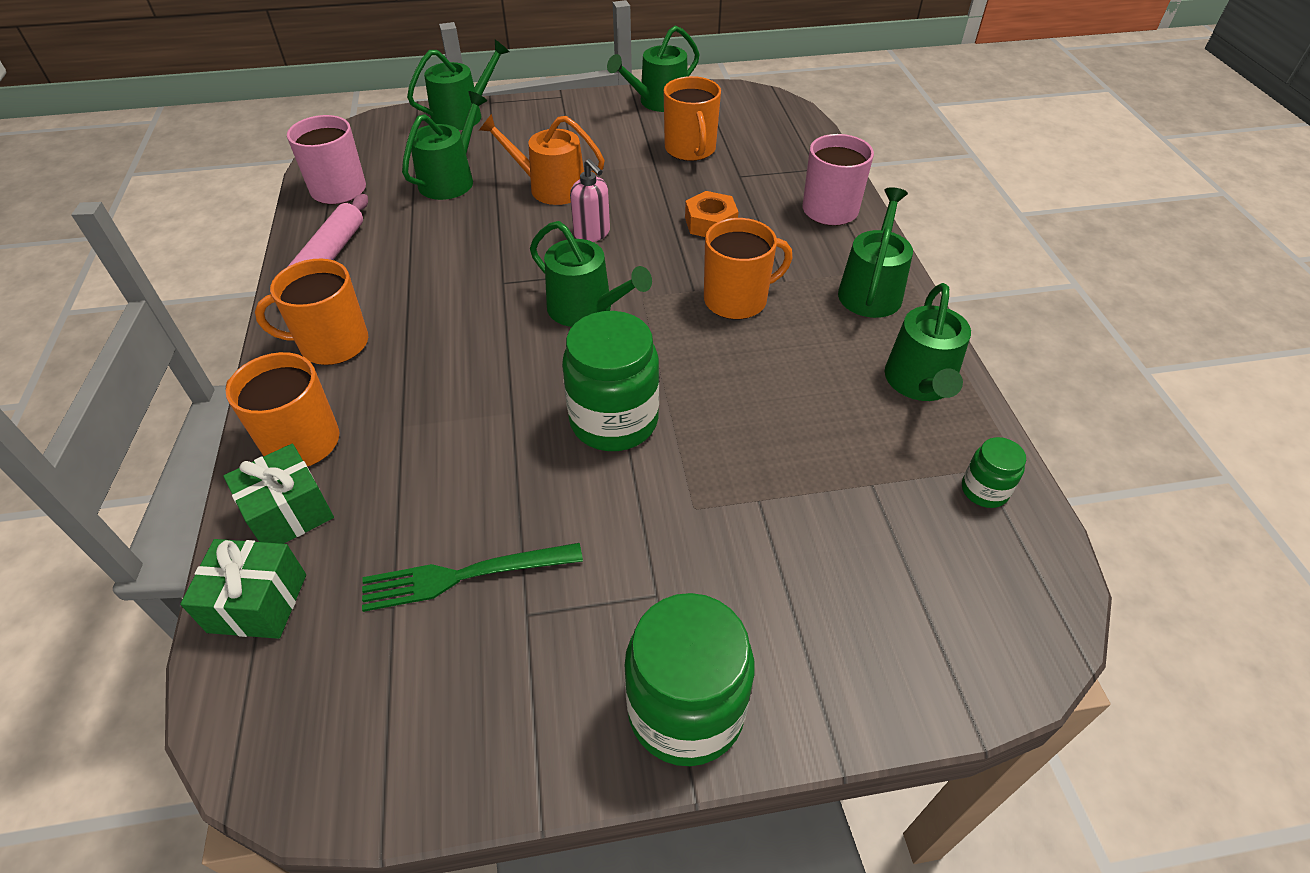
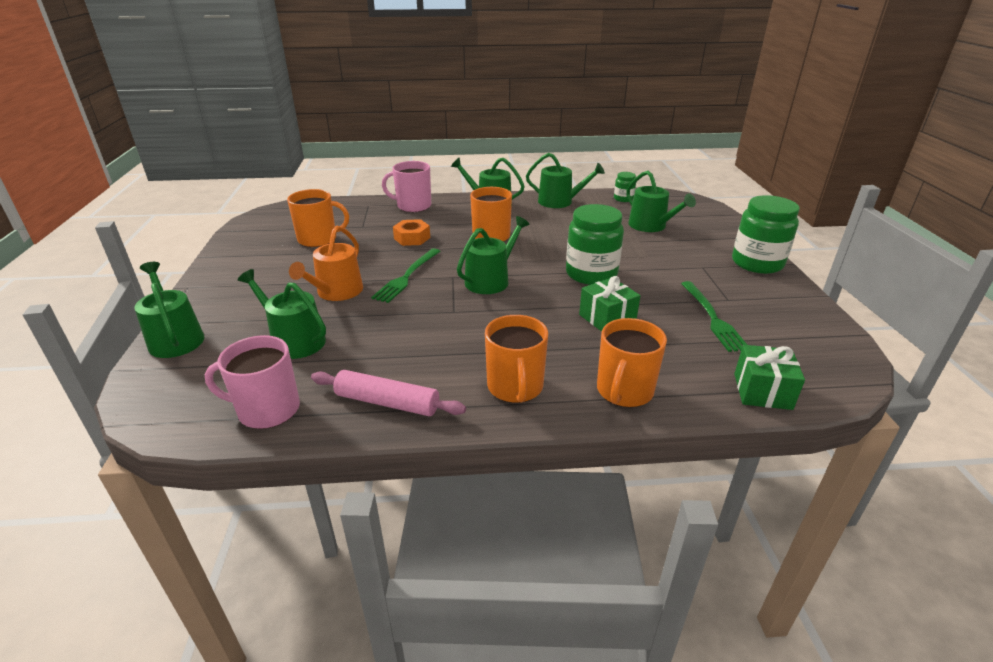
camera: 85 degrees left, 15 degrees down
green gift [223,444,334,544] -> green gift moved to [579,276,640,332]
pink soap dispenser [570,159,610,242] -> green fork [371,248,440,303]
green watering can [607,25,700,112] -> green watering can moved to [626,171,696,232]

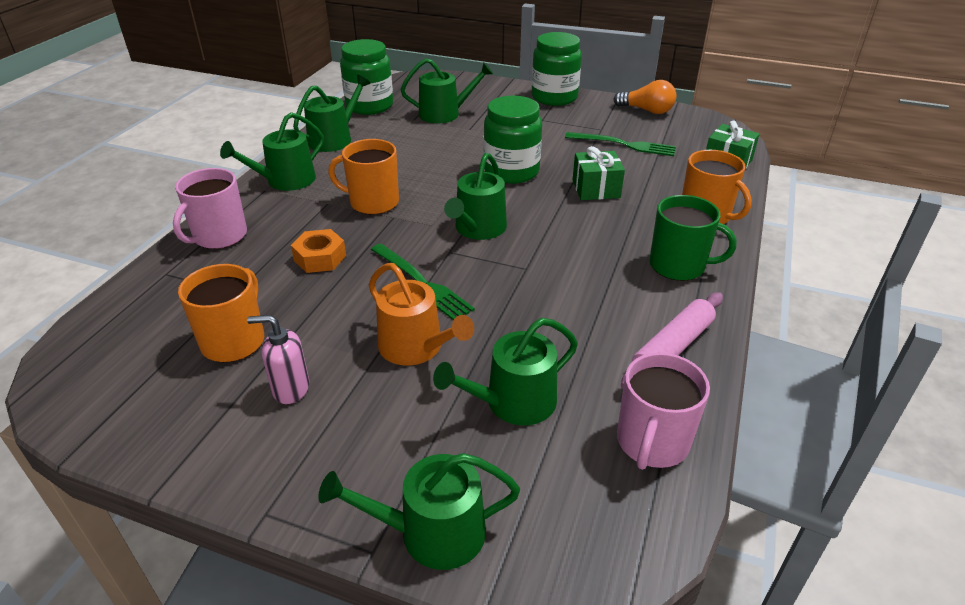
camera: 65 degrees left, 5 degrees up
green watering can [457,216,529,294] -> green watering can turned 135 degrees counterclockwise [444,153,507,240]
orange mug [485,315,548,403] -> green mug [649,195,737,281]
green jar [614,172,636,202] -> green jar [340,39,393,115], size x2.03
none -> pink soap dispenser [247,315,309,404]
none -> orange light bulb [613,80,676,114]

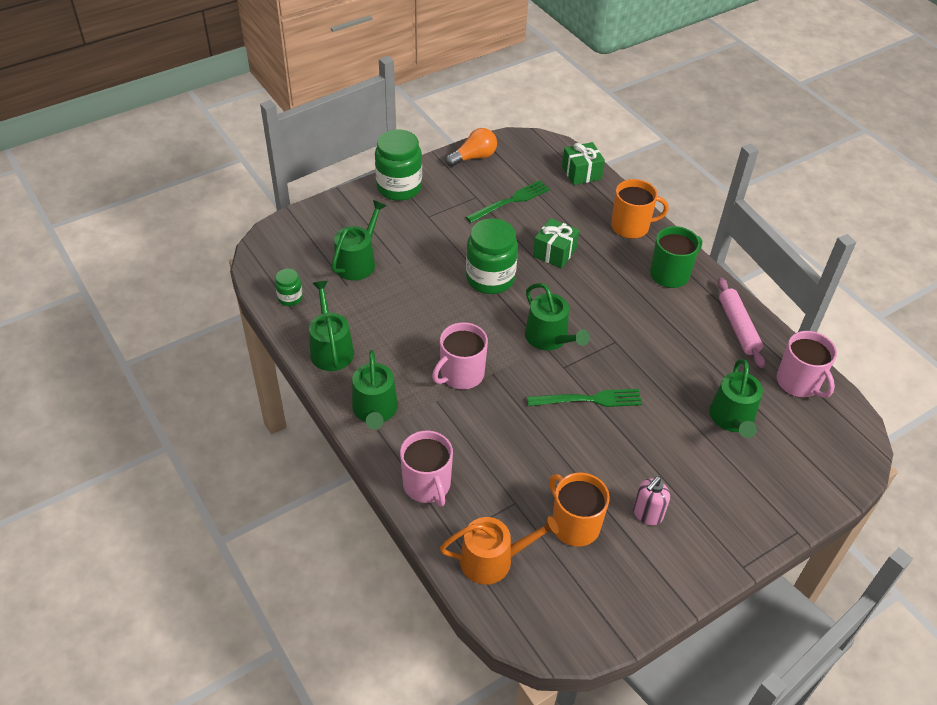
camera: 55 degrees left, 10 degrees up
orange nut [291,229,346,273] -> none
green watering can [318,453,520,570] -> none
orange mug [328,139,399,214] -> pink mug [432,322,488,389]
green jar [340,39,393,115] -> green jar [275,269,303,306], size x0.49
orange watering can [369,263,474,365] -> orange watering can moved to [440,516,559,584]

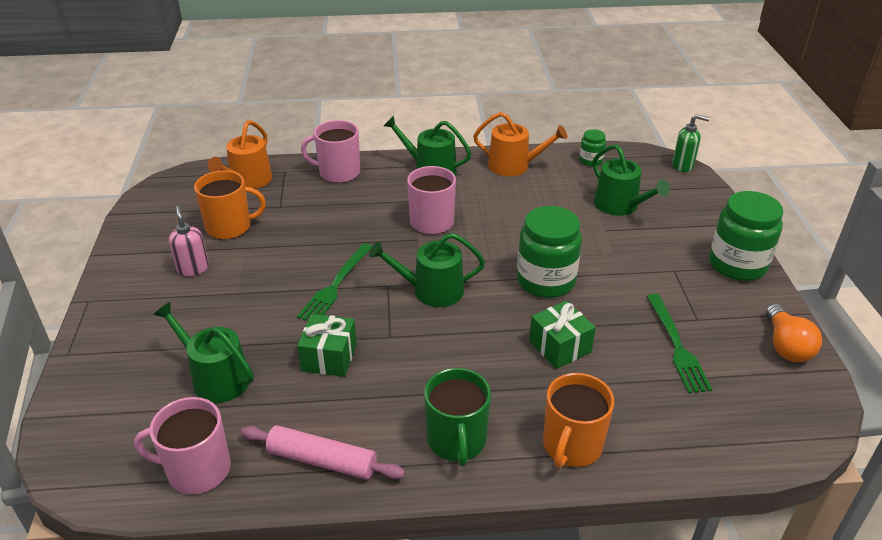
camera: 120 degrees right, 10 degrees down
green watering can [309,281,354,371] -> orange watering can [473,112,568,176]
green gift [562,142,605,185] -> green gift moved to [297,314,357,377]
none -> green soap dispenser [672,114,710,172]

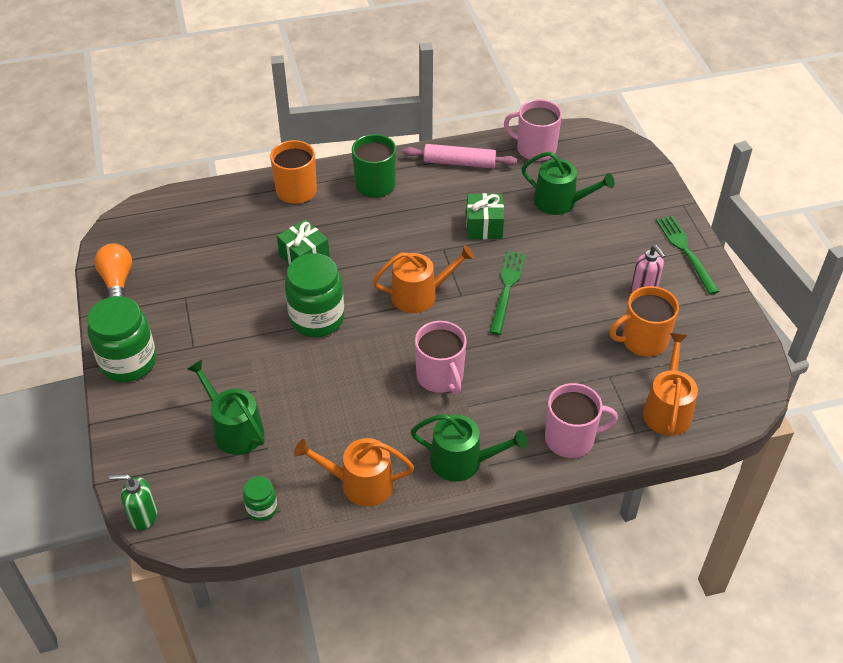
camera: 170 degrees right, 10 degrees up
pink mug [134,397,231,494] -> pink mug turned 150 degrees counterclockwise [504,99,562,161]
green watering can [369,233,485,307] -> orange watering can [373,245,475,313]
green fork [647,294,713,393] -> green fork moved to [656,216,720,295]

